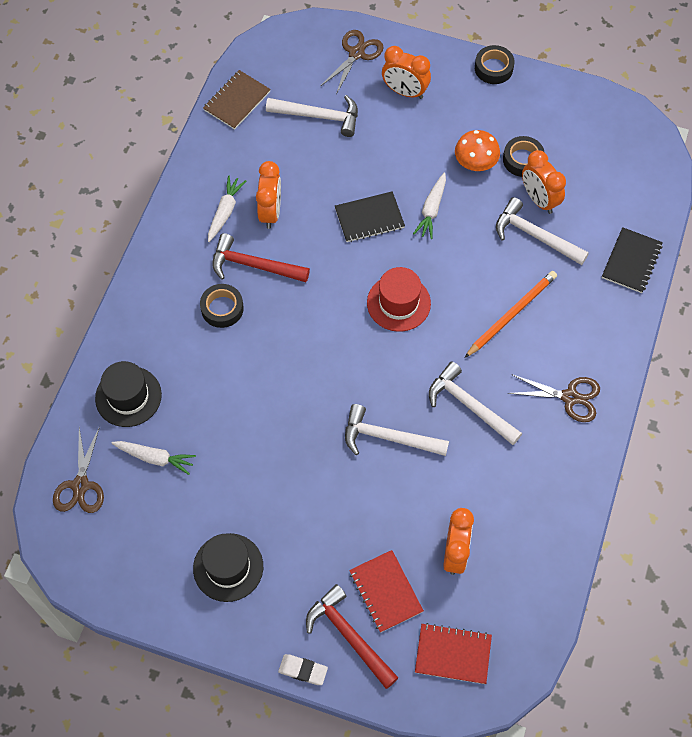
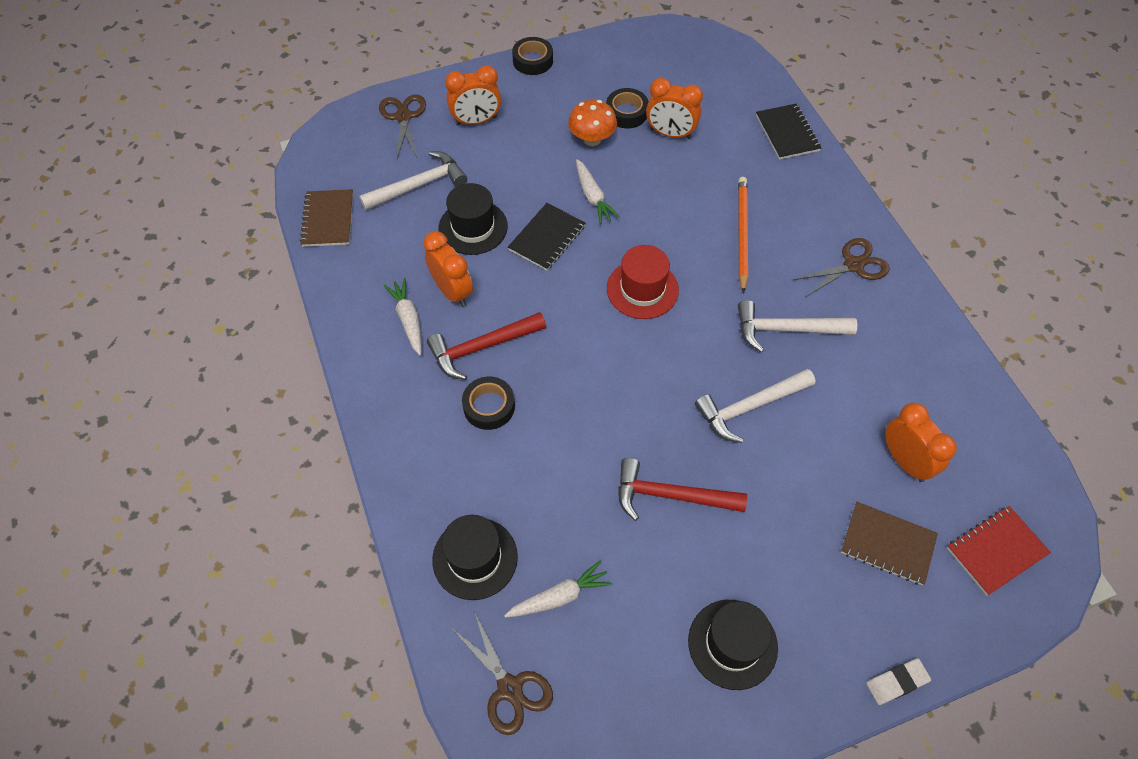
camera: 40 degrees left, 5 degrees down
red hammer [306,584,399,689] -> red hammer moved to [618,458,747,521]
red notebook [349,550,424,633] -> brown notebook [841,502,938,585]
white hammer [496,197,589,265] -> none
none -> black hat [439,183,508,255]

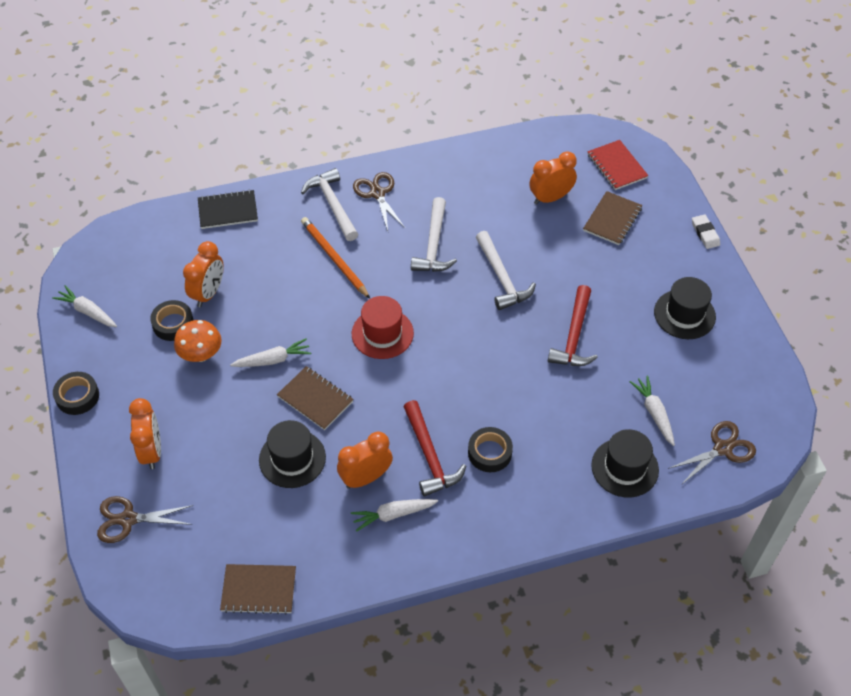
camera: 85 degrees left, 5 degrees down
white hammer [359,151,467,211] -> white hammer moved to [301,168,358,241]
black notebook [508,203,585,270] -> brown notebook [277,366,354,430]
orange pencil [738,177,748,294] -> orange pencil turned 45 degrees clockwise [301,217,370,299]
none -> white carrot [52,285,117,327]

